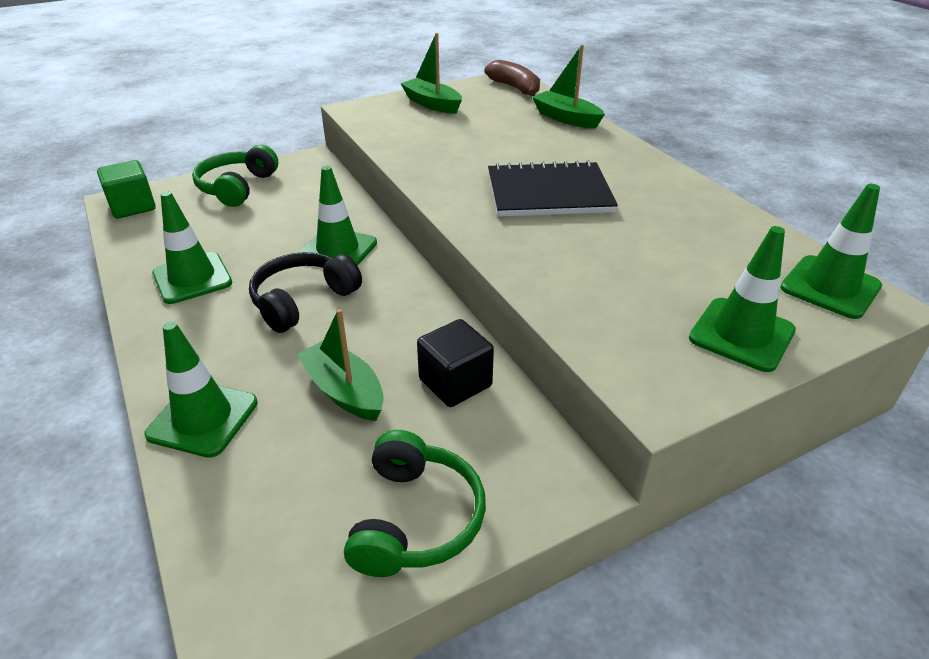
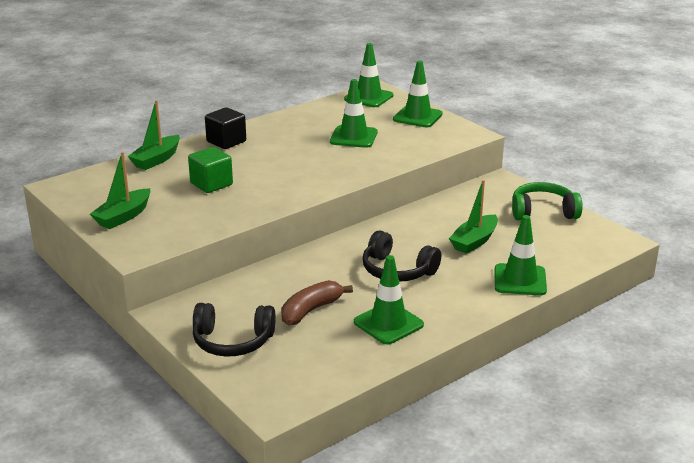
camera: 100 degrees left, 10 degrees down
green cube [97,160,156,219] -> green cube moved to [188,147,233,193]
green headphones [192,145,278,207] -> black headphones [193,303,276,357]
green traffic cone [298,166,377,266] -> green traffic cone moved to [330,79,377,148]
black cube [417,319,494,407] -> black cube moved to [205,107,246,149]
brown banana [484,60,540,96] -> brown banana moved to [281,280,353,326]
black notebook [488,160,618,217] -> none

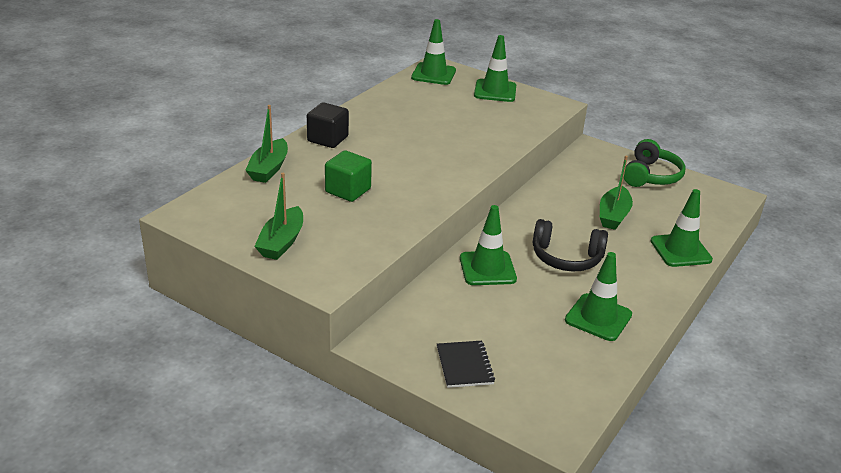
camera: 20 degrees left, 5 degrees up
black headphones [193,303,276,357] -> black notebook [437,341,495,388]
brown banana [281,280,353,326] -> none
green traffic cone [330,79,377,148] -> green traffic cone moved to [460,205,517,285]
green headphones [512,182,583,220] -> green headphones turned 135 degrees clockwise [624,139,686,187]

